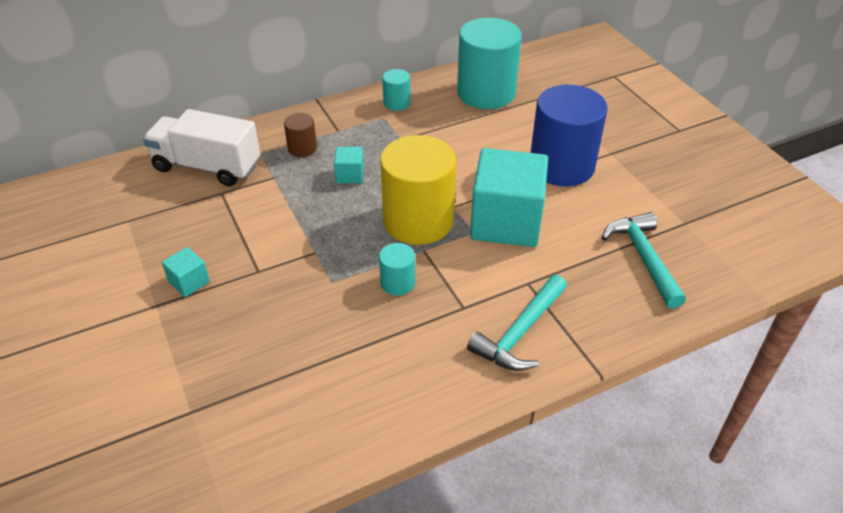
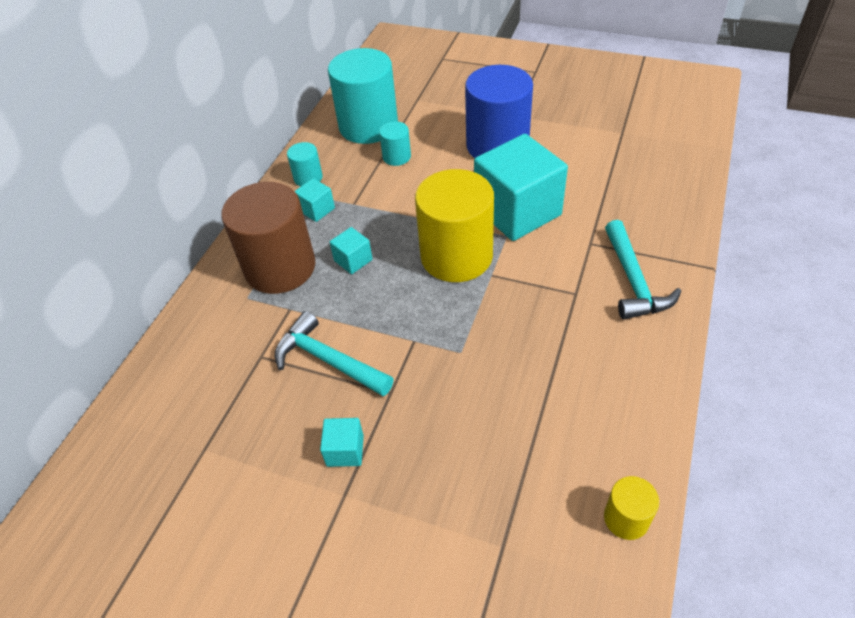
camera: 40 degrees left, 5 degrees up
white truck [143,109,260,186] -> none
brown cylinder [284,113,317,157] -> brown cylinder [221,182,315,294], size x2.19
turquoise cylinder [379,243,415,296] -> turquoise cylinder moved to [379,121,411,166]
turquoise hammer [602,212,686,309] -> turquoise hammer moved to [275,311,394,396]
none -> turquoise cube [294,178,335,222]
none -> yellow cylinder [604,476,659,540]

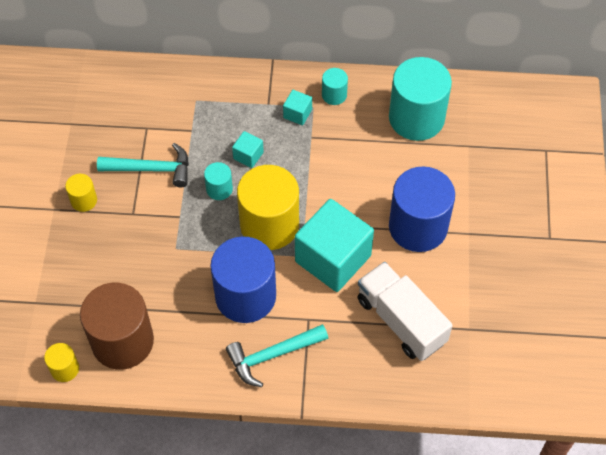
camera: 70 degrees right, 10 degrees up
brown cylinder [221,182,315,294] -> brown cylinder moved to [80,283,154,370]
turquoise hammer [275,311,394,396] -> turquoise hammer turned 75 degrees clockwise [97,143,189,188]
turquoise cube [320,418,364,467] -> yellow cylinder [65,174,97,212]
turquoise cylinder [379,121,411,166] -> turquoise cylinder moved to [204,162,233,200]
none -> blue cylinder [210,237,276,323]
none -> white truck [357,262,453,361]

